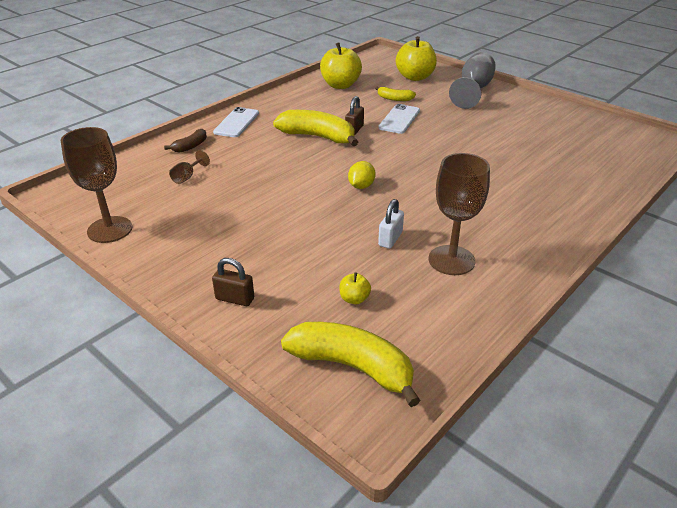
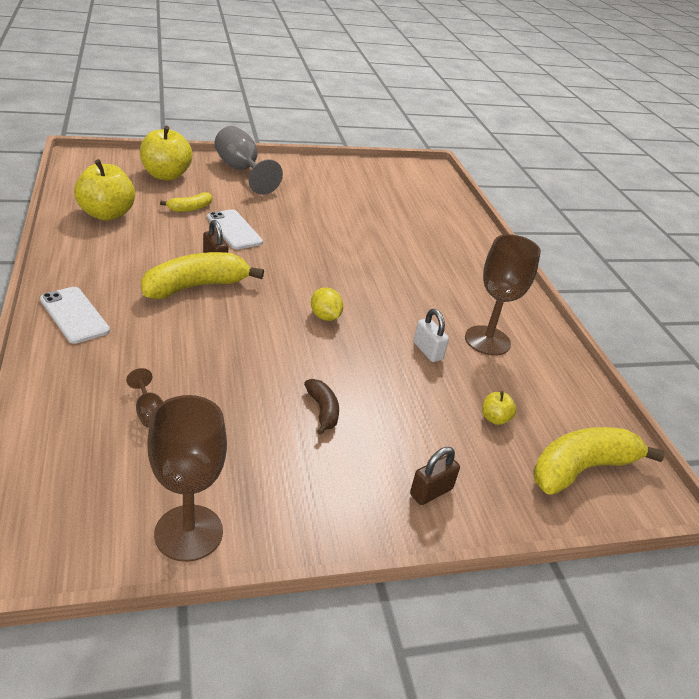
camera: 60 degrees left, 0 degrees up
brown banana [164,129,207,153] -> brown banana moved to [304,379,339,435]

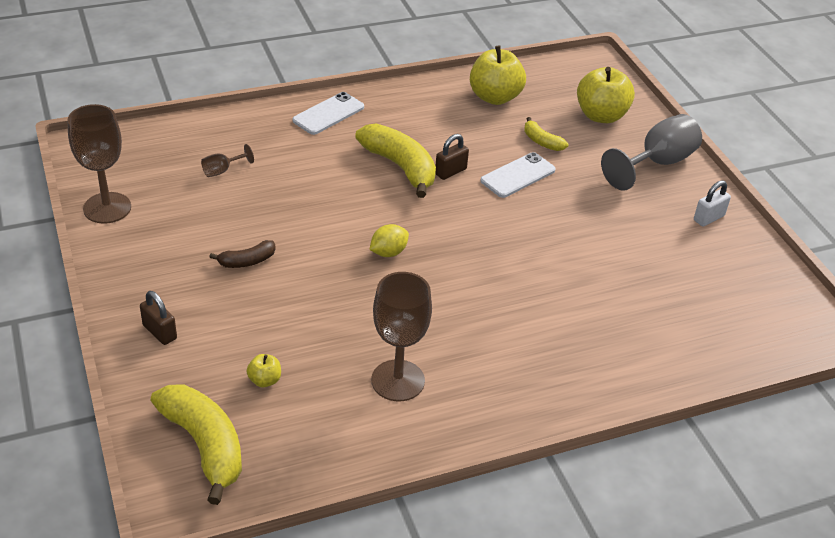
camera: 85 degrees right, 5 degrees up
white padlock [414,309,449,362] -> white padlock moved to [694,180,731,226]

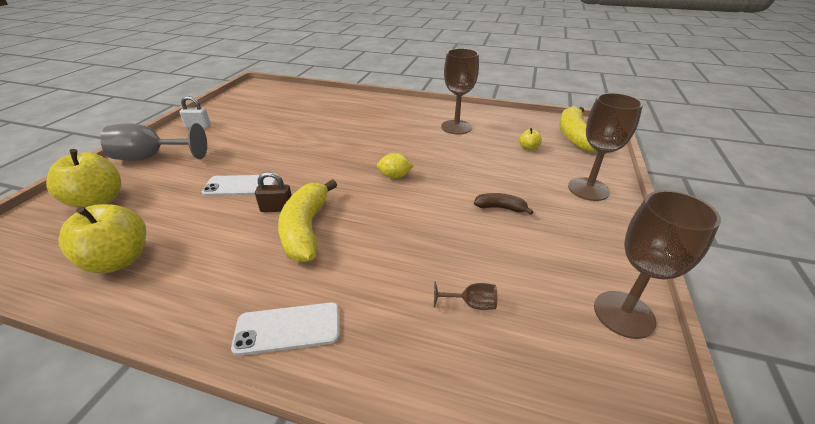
camera: 140 degrees left, 5 degrees down
brown padlock [140,291,177,345] -> brown goblet [568,93,643,201]
yellow banana [524,117,568,151] -> none

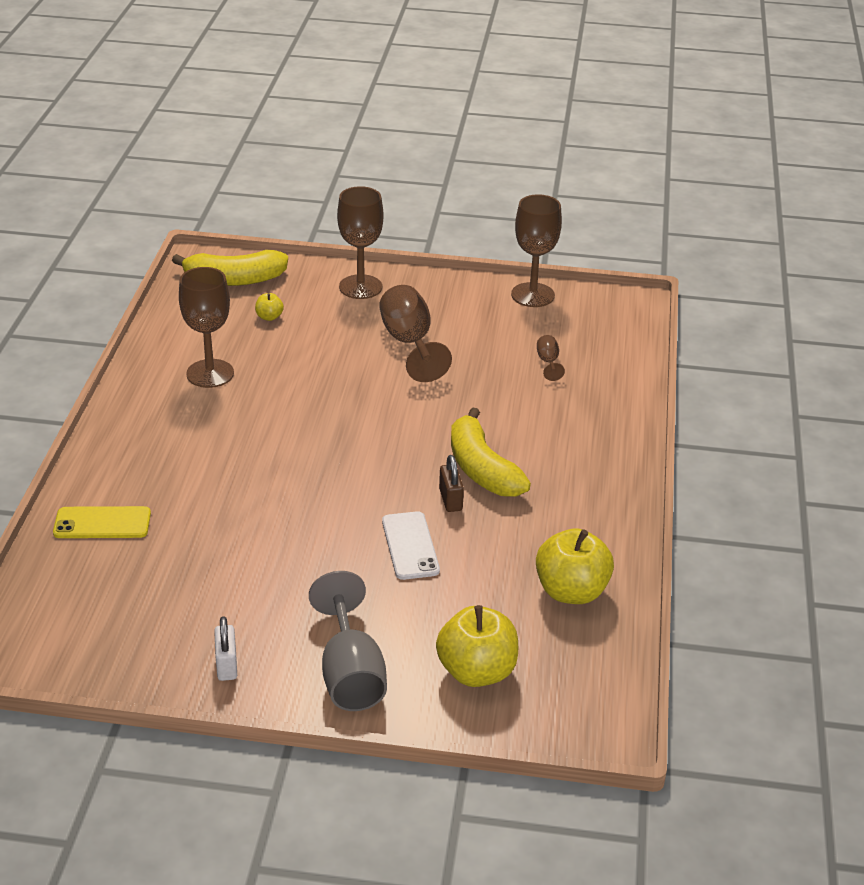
camera: 100 degrees left, 0 degrees up
white phone [231,302,339,356] -> none
yellow banana [278,179,337,262] -> yellow banana turned 75 degrees clockwise [451,407,531,497]
yellow lemon [377,153,414,179] -> none
brown banana [474,193,533,215] -> brown goblet [379,285,452,382]
none -> yellow phone [53,506,151,538]

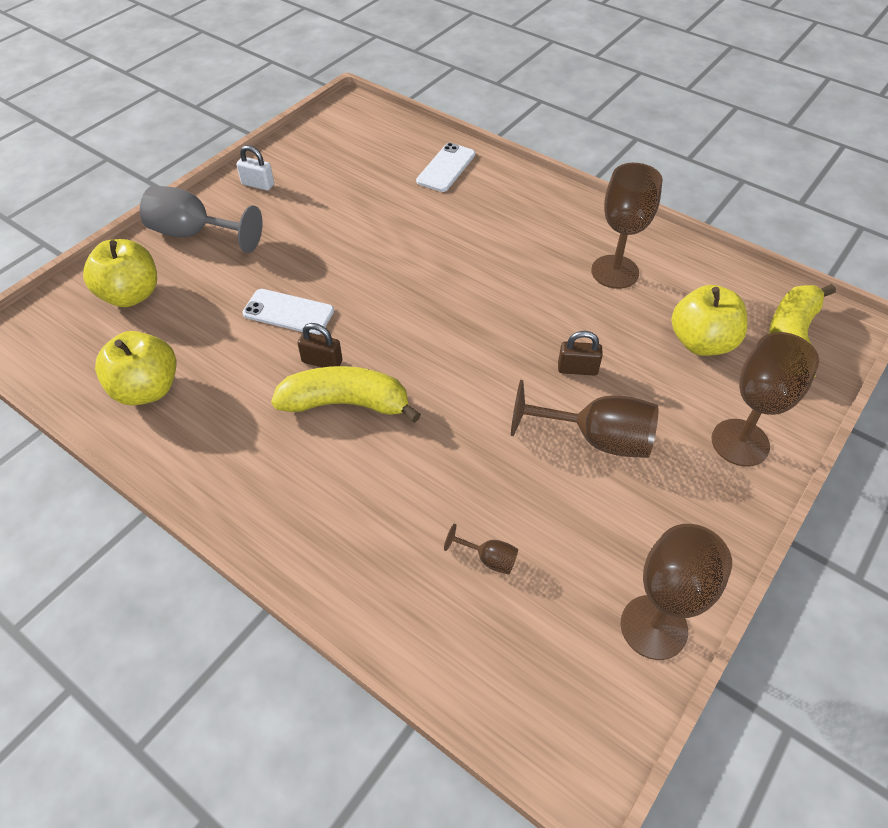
camera: 120 degrees right, 15 degrees up
yellow phone [53,506,151,538] -> white phone [416,143,475,192]
yellow apple [255,293,284,321] -> yellow apple [672,285,747,356], size x2.18
none -> brown padlock [558,331,603,376]

